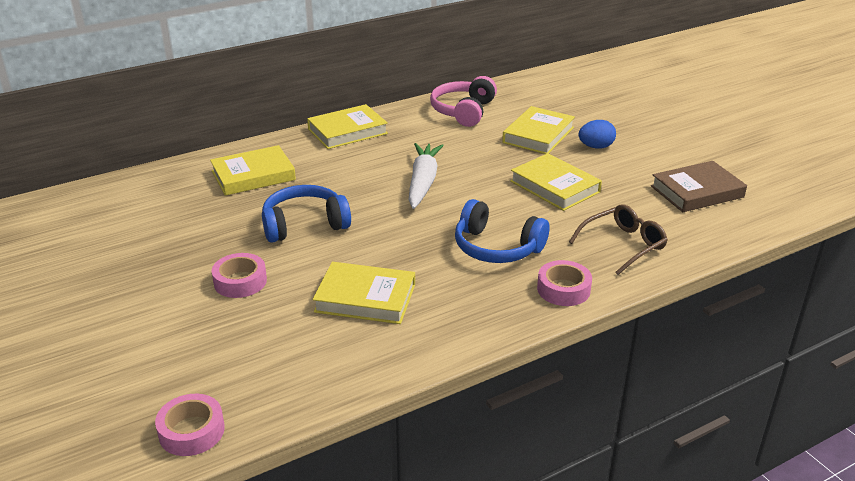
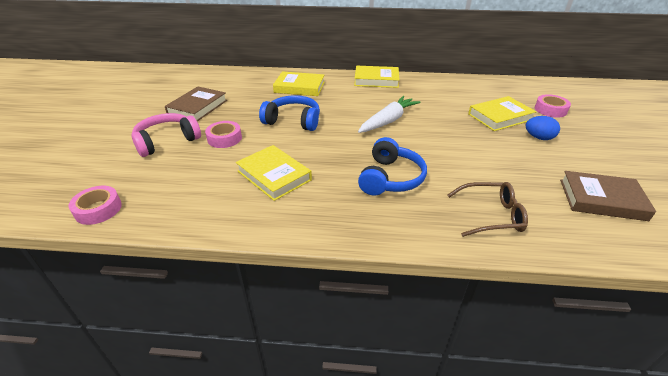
camera: 35 degrees right, 5 degrees up
pink headphones [430,76,497,127] -> pink headphones moved to [132,113,201,157]
blue headphones [455,199,549,263] -> blue headphones turned 135 degrees counterclockwise [358,137,427,196]
yellow book [510,153,602,211] -> none
pink tape [537,260,592,306] -> pink tape moved to [535,94,571,118]
none -> brown book [165,86,227,121]

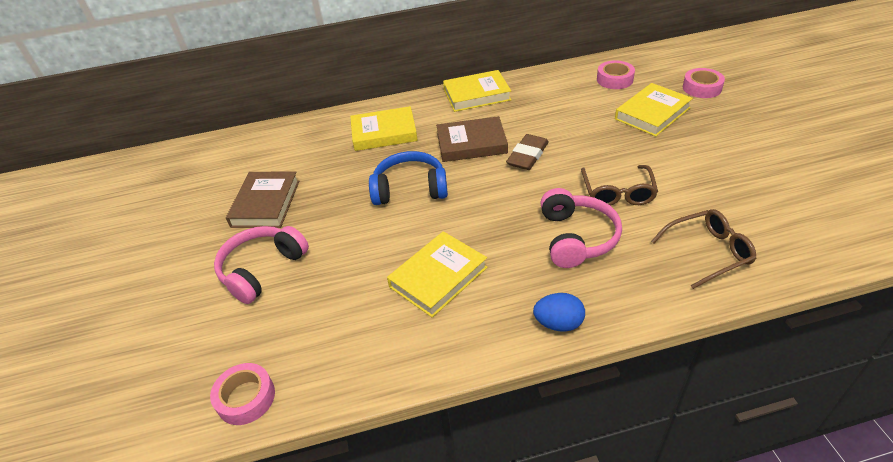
camera: 15 degrees left, 5 degrees up
pink tape [205,121,242,148] -> pink tape moved to [597,60,635,89]
yellow book [236,145,312,201] -> yellow book turned 75 degrees counterclockwise [387,231,488,318]
white carrot [358,96,421,133] -> brown eraser [506,134,549,170]
blue headphones [358,137,427,196] -> pink headphones [540,188,622,268]
blue egg [526,116,560,140] -> blue egg moved to [533,293,585,332]
brown book [560,171,656,221] -> brown book moved to [436,116,508,162]
none -> brown glasses [581,165,658,206]

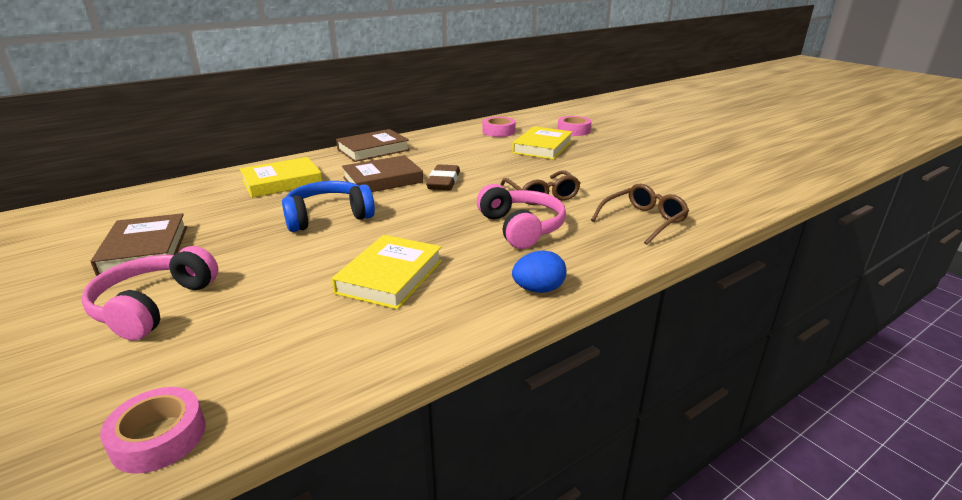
camera: 25 degrees left, 15 degrees down
yellow book [443,70,511,112] -> brown book [336,129,410,162]

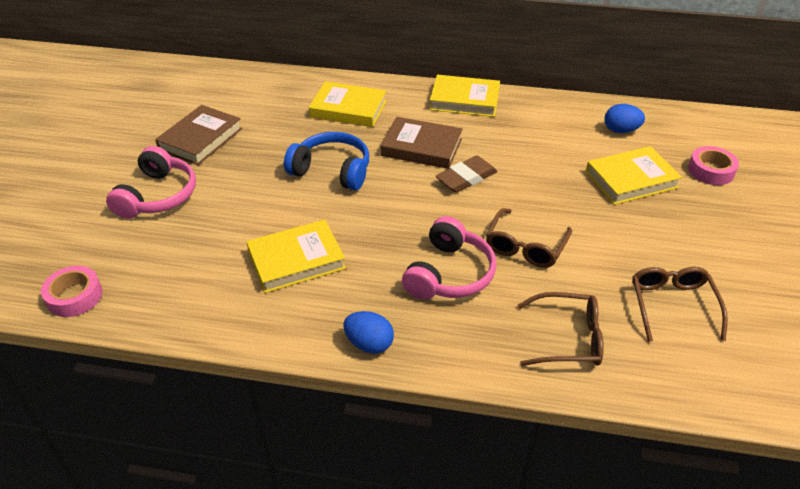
camera: 45 degrees right, 15 degrees up
pink headphones [81,246,218,341] -> pink headphones turned 135 degrees clockwise [106,146,196,219]
brown book [336,129,410,162] -> yellow book [429,75,500,117]
pink tape [482,117,516,137] -> blue egg [604,104,645,133]
none -> brown glasses [632,267,728,342]

